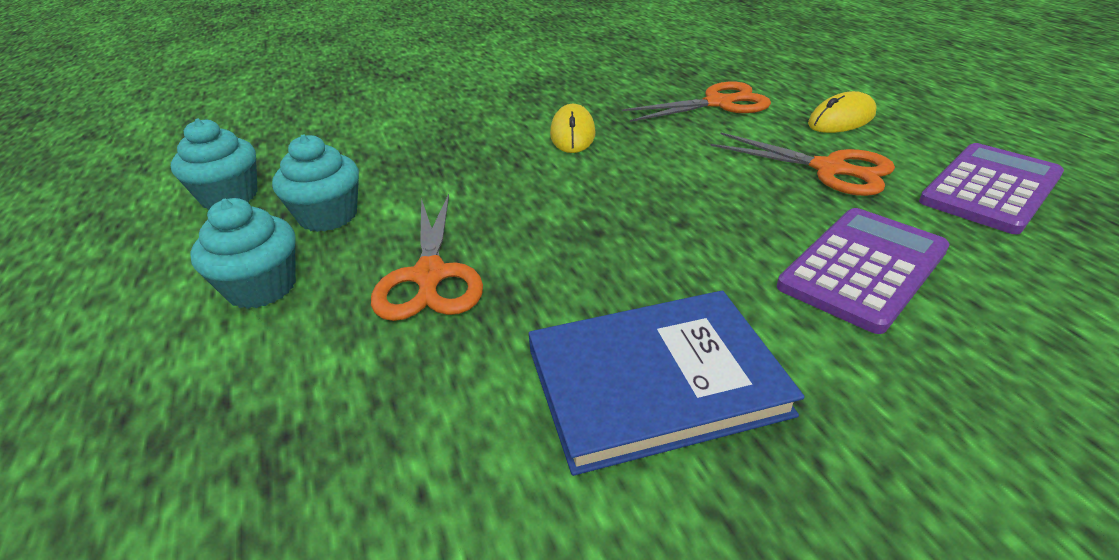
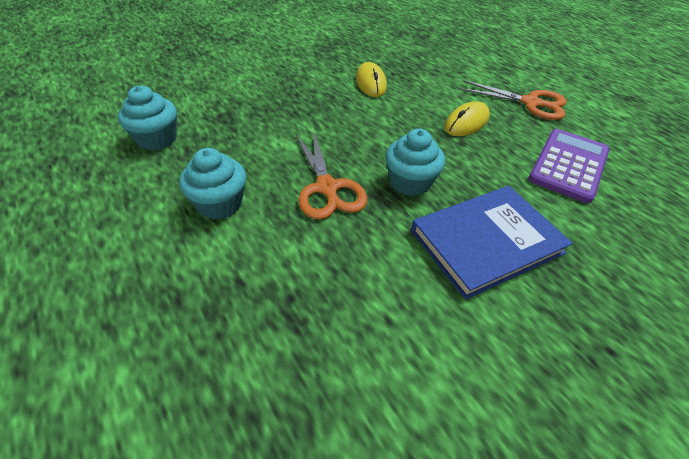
camera: 15 degrees left, 10 degrees up
turquoise cupcake [272,134,359,232] -> turquoise cupcake moved to [385,129,445,196]
orange scissors [622,82,771,122] -> none
yellow mouse [808,91,876,133] -> yellow mouse moved to [444,101,490,136]
purple calculator [919,143,1064,234] -> none

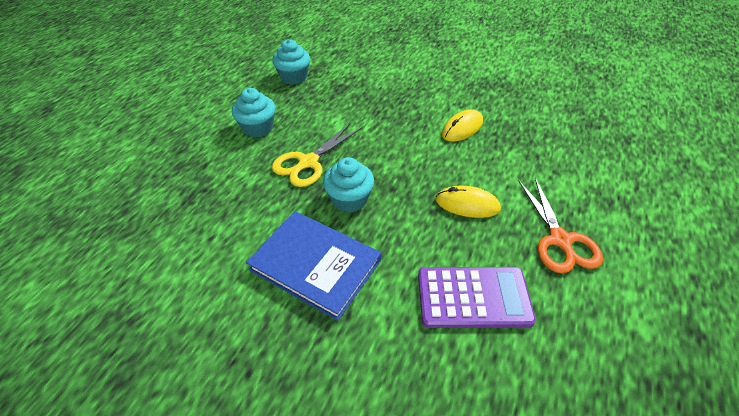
camera: 60 degrees right, 0 degrees up
orange scissors [296,130,367,220] -> yellow scissors [272,124,362,187]

